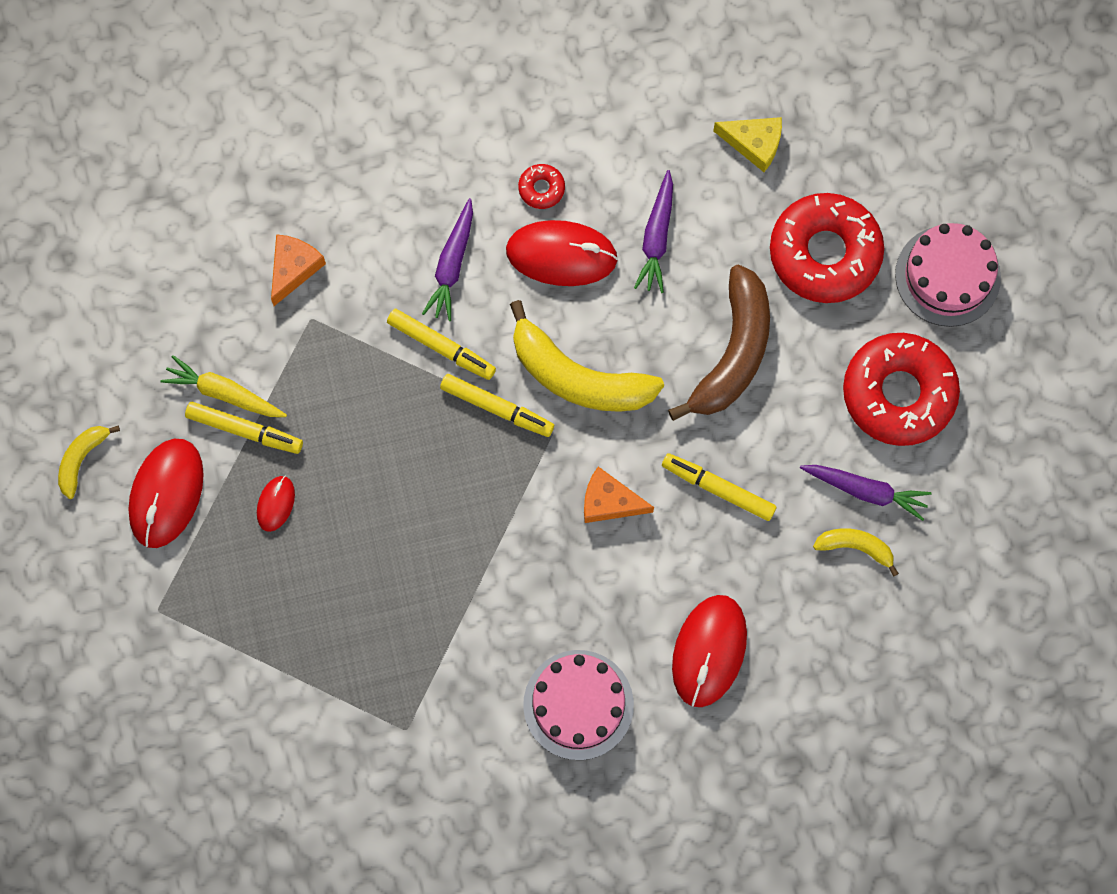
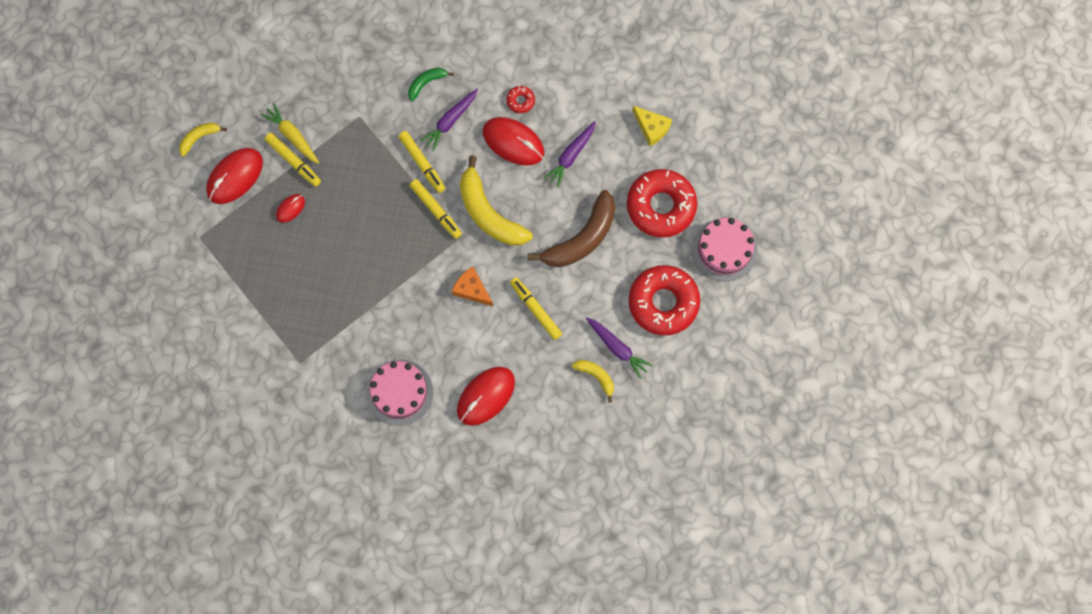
camera: 25 degrees right, 0 degrees up
orange cheese [271,234,326,306] -> none
none -> green banana [408,68,454,102]

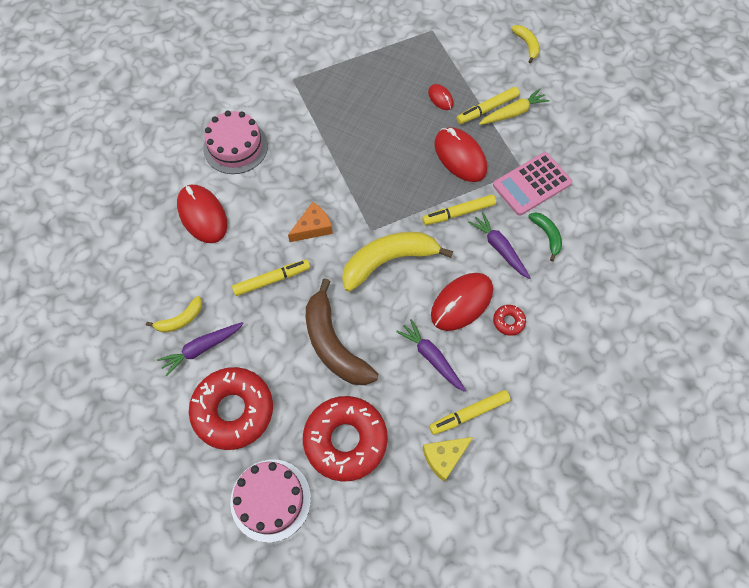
camera: 105 degrees right, 10 degrees down
red mouse [206,148,263,204] -> red mouse moved to [434,127,487,182]
yellow marker [410,179,462,239] -> yellow marker moved to [429,390,511,435]
none -> pink calculator [493,152,572,216]

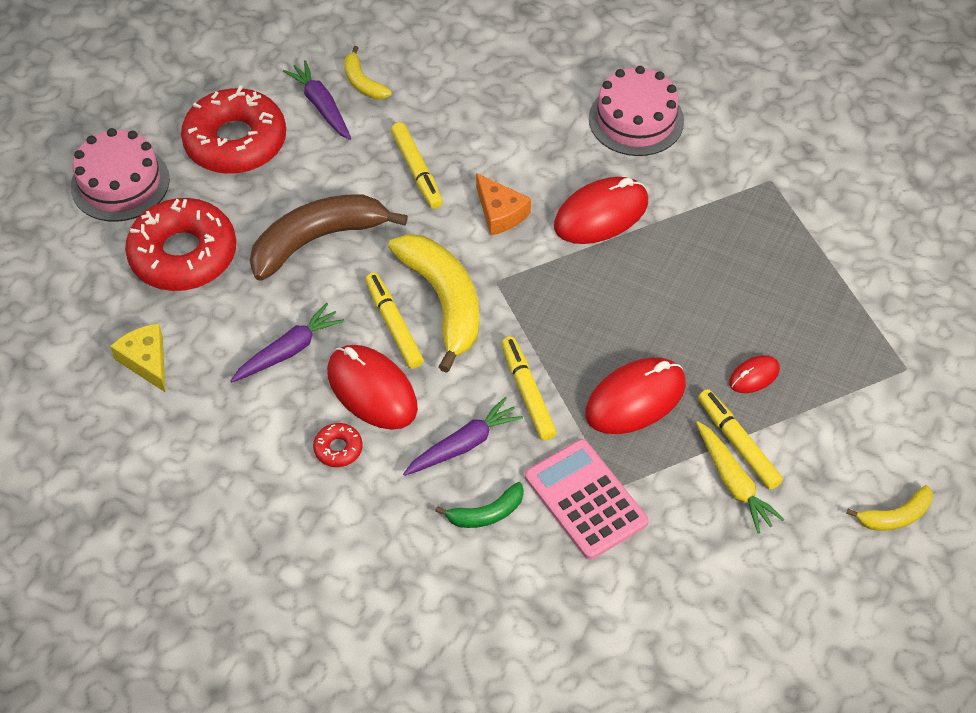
camera: 90 degrees right, 10 degrees down
red mouse [177,185,227,243] -> red mouse moved to [554,177,648,244]
yellow marker [429,390,511,435] -> yellow marker moved to [365,272,424,369]

